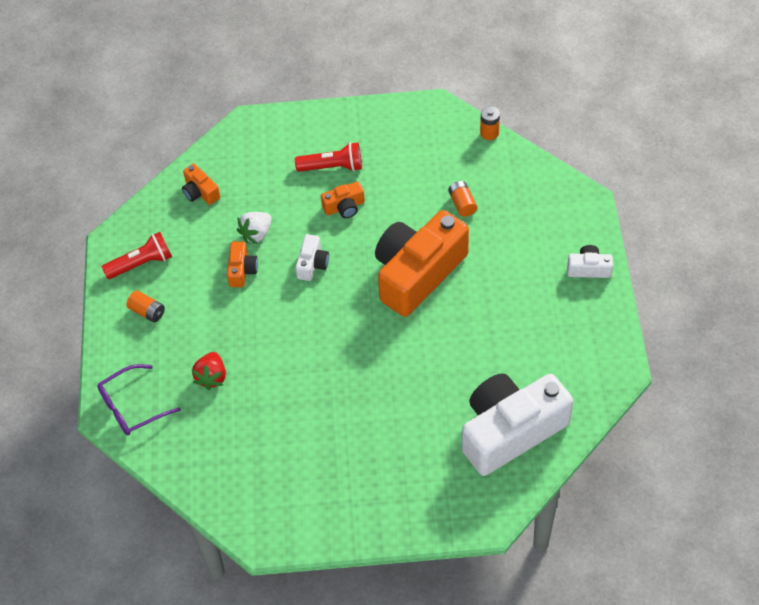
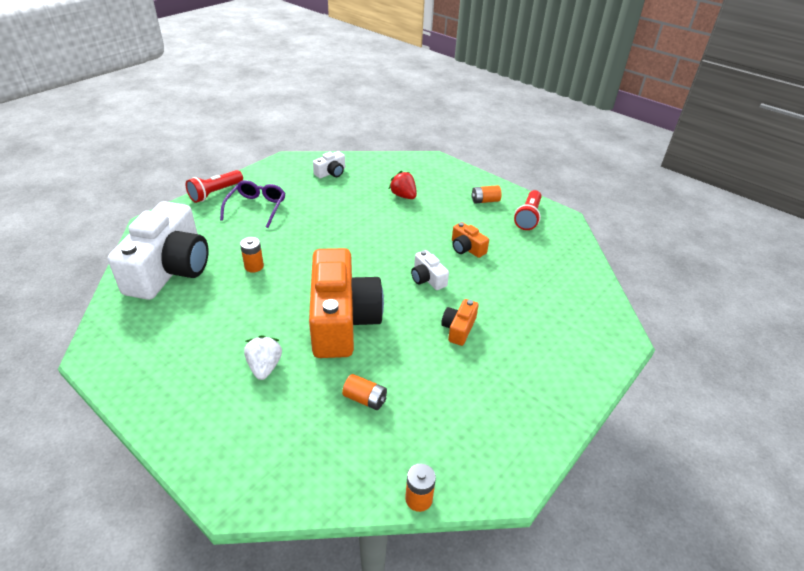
camera: 130 degrees right, 15 degrees down
purple glasses [97,364,181,435] -> purple glasses moved to [220,180,285,228]
orange camera [182,164,220,205] -> none
white strawberry [237,212,272,244] -> white strawberry moved to [244,335,282,380]
red flashlight [295,142,362,172] -> red flashlight moved to [186,170,243,203]
white camera [567,245,613,278] -> white camera moved to [313,151,345,178]
none -> orange battery [240,237,264,273]

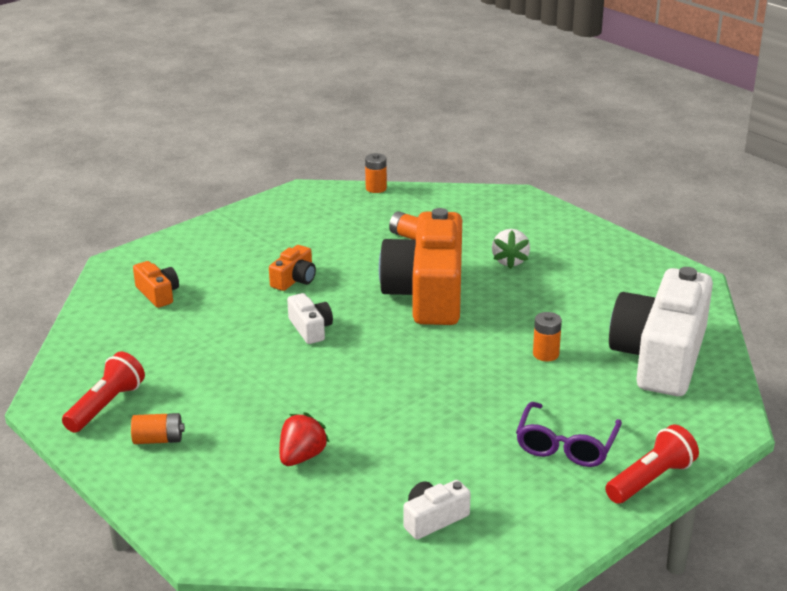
camera: 170 degrees left, 10 degrees down
red strawberry [389,171,417,199] -> red strawberry turned 120 degrees counterclockwise [280,412,330,466]
orange camera [452,222,489,258] -> orange camera moved to [133,261,179,308]

